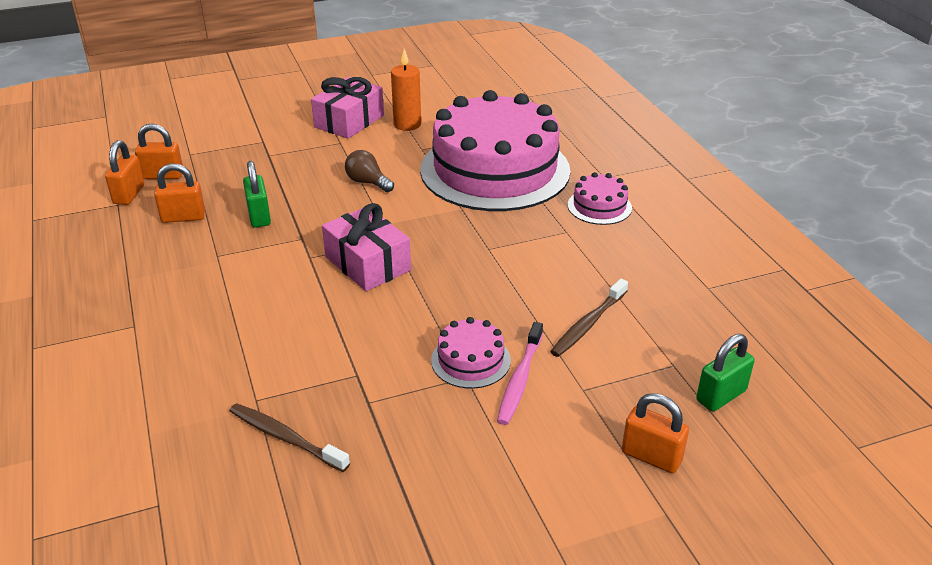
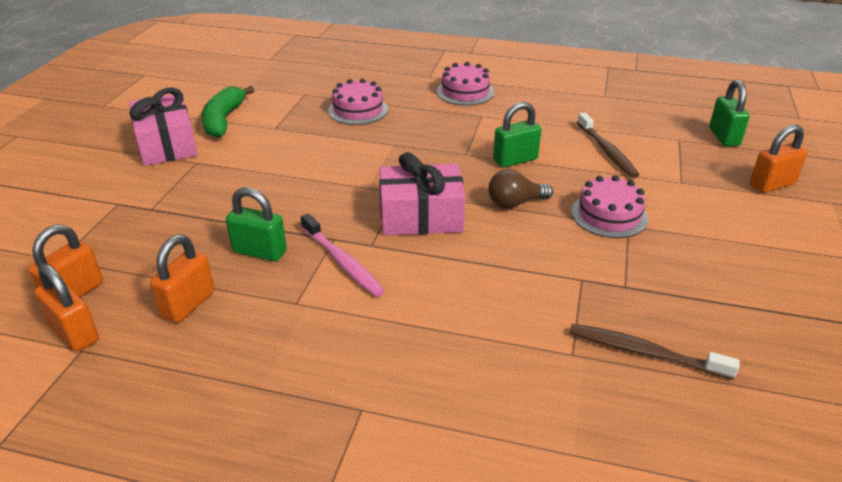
camera: 55 degrees left, 0 degrees up
brown toothbrush [230,403,350,472] -> brown toothbrush turned 45 degrees clockwise [569,324,740,380]
brown light bulb [345,150,394,192] -> brown light bulb moved to [488,169,553,209]
orange candle [391,49,421,131] -> green banana [201,86,254,138]
pink cake [420,90,571,211] -> pink cake [328,79,388,125], size x0.40
pink toothbrush [497,322,543,425] -> pink toothbrush moved to [300,214,385,297]
none -> green padlock [493,102,541,167]

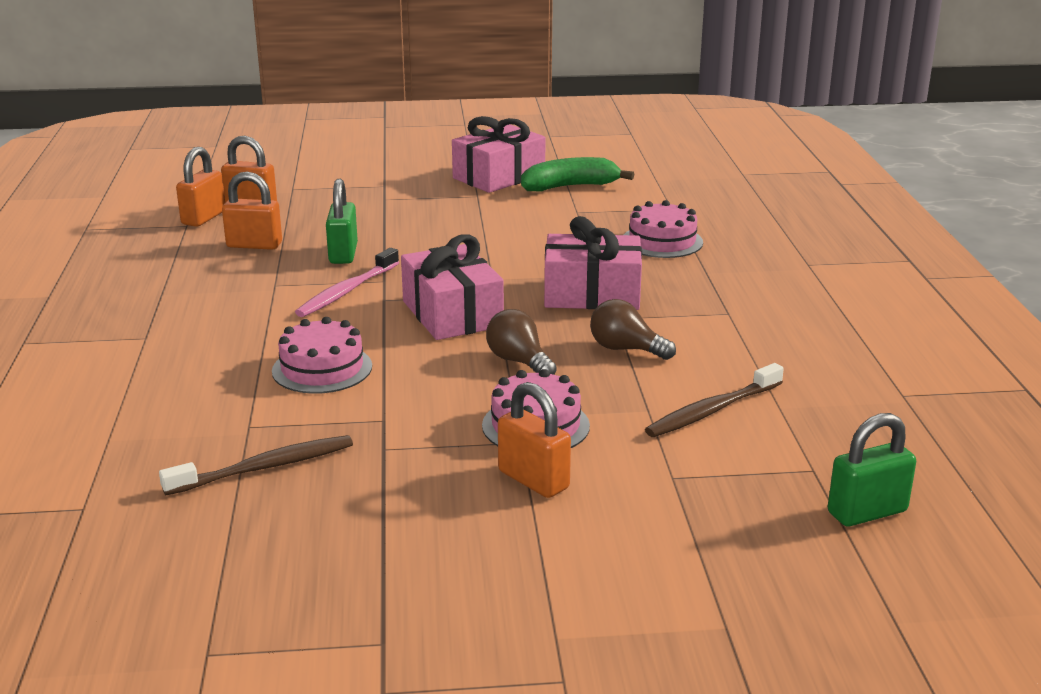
camera: 70 degrees right, 10 degrees down
pink cake [437,62,494,106] -> pink cake moved to [272,317,372,394]
green padlock [493,102,541,167] -> brown light bulb [590,299,676,360]
brown toothbrush [569,324,740,380] -> brown toothbrush turned 60 degrees clockwise [159,435,353,495]
orange padlock [750,125,807,193] -> orange padlock moved to [498,382,571,498]
none -> pink gift [544,216,642,310]

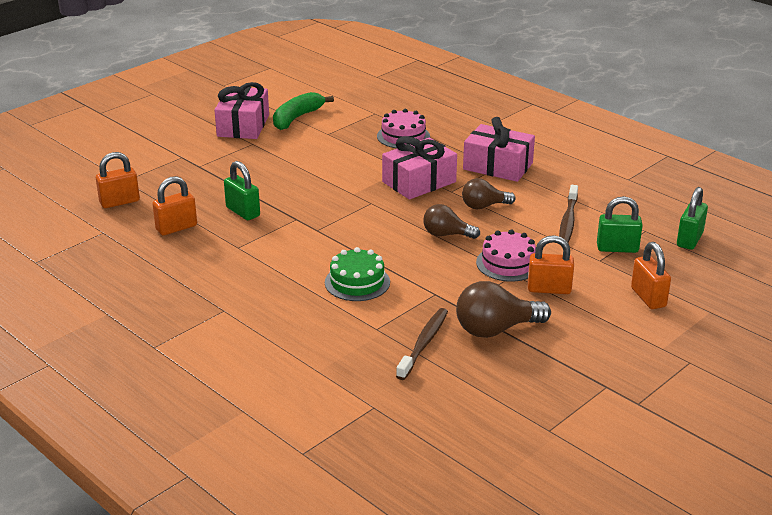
camera: 40 degrees left, 5 degrees up
orange padlock [176,147,225,227] -> orange padlock moved to [631,242,671,309]
pink cake [272,317,372,394] -> green cake [325,247,390,301]
pink toothbrush [295,248,399,317] -> none
pink gift [401,235,504,340] -> pink gift moved to [463,117,535,182]
none -> brown light bulb [456,281,551,338]
none -> green padlock [597,196,643,253]

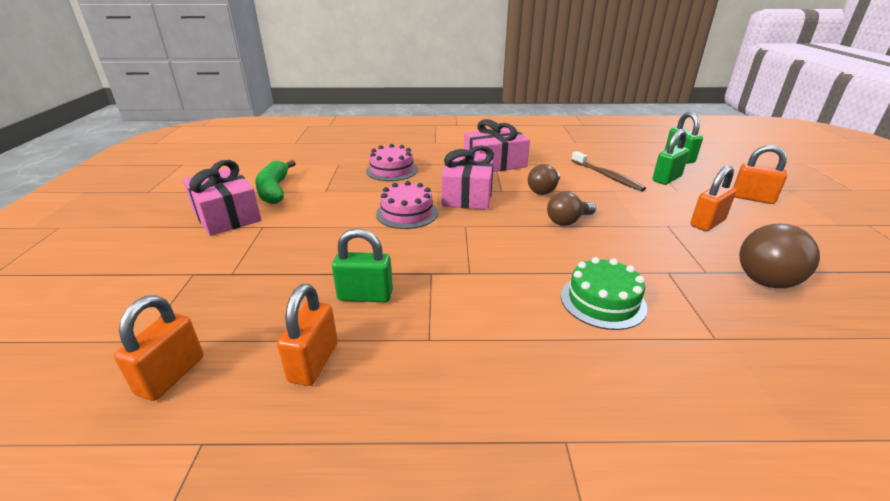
camera: 45 degrees left, 0 degrees up
brown toothbrush [396,308,448,380] -> none
pink cake [476,229,536,282] -> pink cake moved to [376,181,438,229]

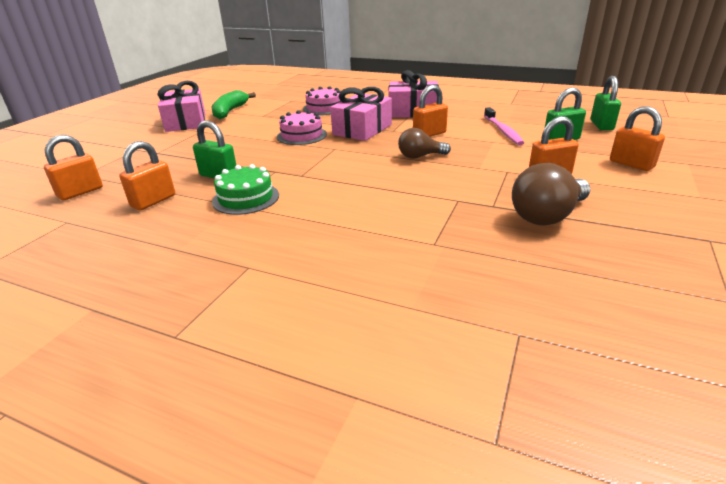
camera: 25 degrees right, 0 degrees up
brown light bulb [528,164,560,195] -> orange padlock [413,85,448,137]
green cake [561,257,648,330] -> green cake moved to [212,164,279,215]
brown toothbrush [571,151,646,192] -> pink toothbrush [484,107,524,145]

